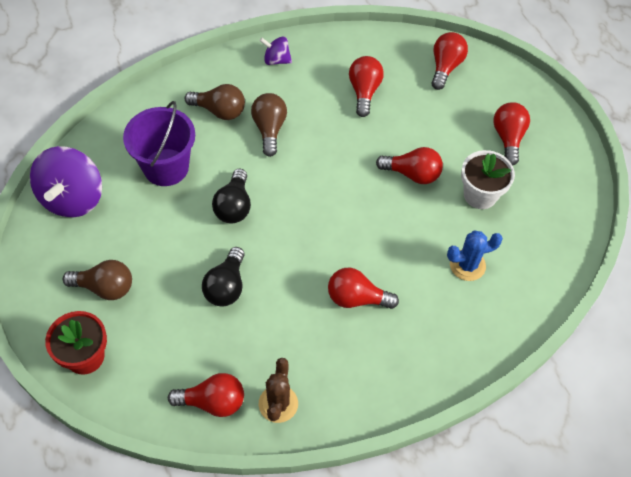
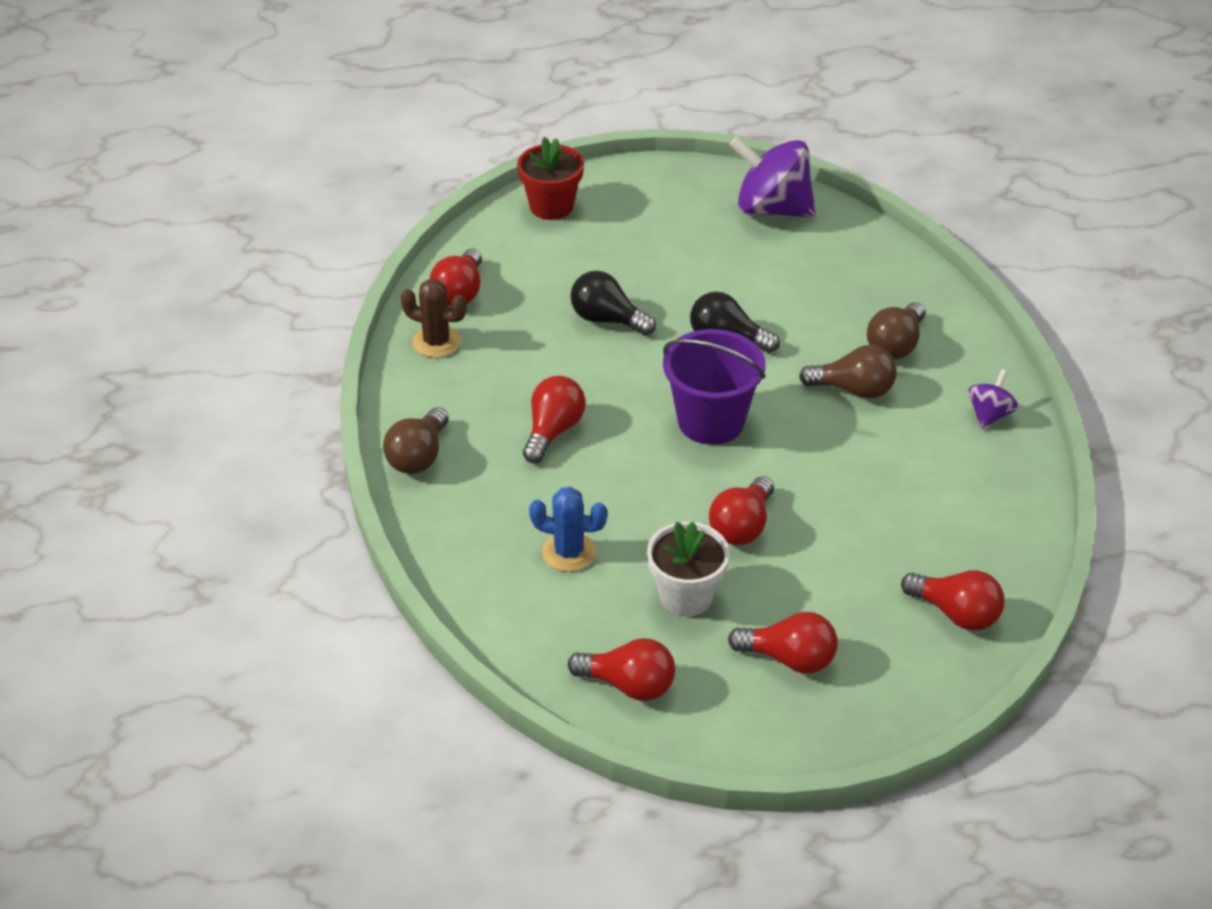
camera: 105 degrees right, 15 degrees down
brown light bulb [63,260,132,300] -> brown light bulb moved to [383,407,449,474]
purple bucket [123,101,195,186] -> purple bucket moved to [663,329,765,445]
red light bulb [349,56,384,117] -> red light bulb moved to [568,638,675,701]
blue cactus [447,231,503,281] -> blue cactus turned 75 degrees counterclockwise [529,487,607,572]

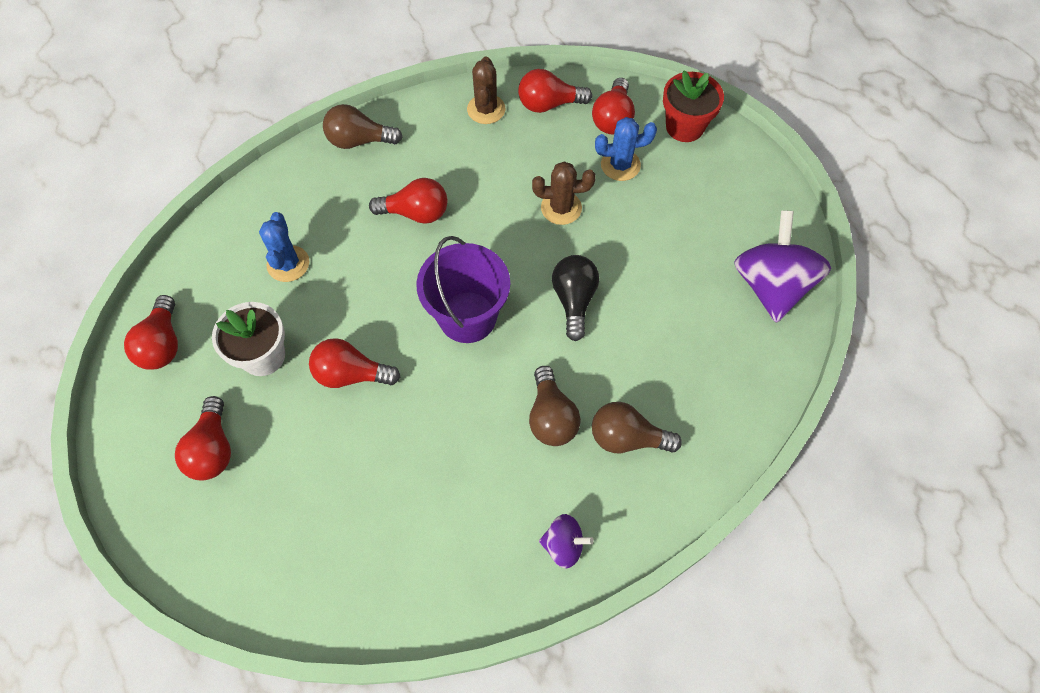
camera: 70 degrees right, 20 degrees up
black light bulb [570,271,656,335] -> brown cactus [532,162,596,225]
red light bulb [901,570,1005,631] -> red light bulb moved to [592,78,635,134]
none -> blue cactus [595,117,657,181]

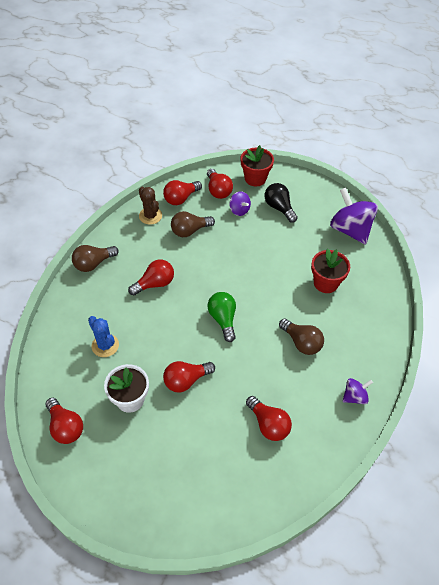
camera: 35 degrees left, 10 degrees down
red light bulb [175,396,231,480] -> red light bulb moved to [246,396,292,441]
purple bucket [416,236,510,343] -> green light bulb [207,292,236,342]
brown cactus [532,162,596,225] -> none
black light bulb [552,255,599,341] -> black light bulb moved to [265,183,298,223]
brown light bulb [592,402,682,453] -> brown light bulb moved to [171,211,215,237]
blue cactus [595,117,657,181] -> purple spinning top [229,191,251,216]
none -> red flower pot [311,249,350,293]

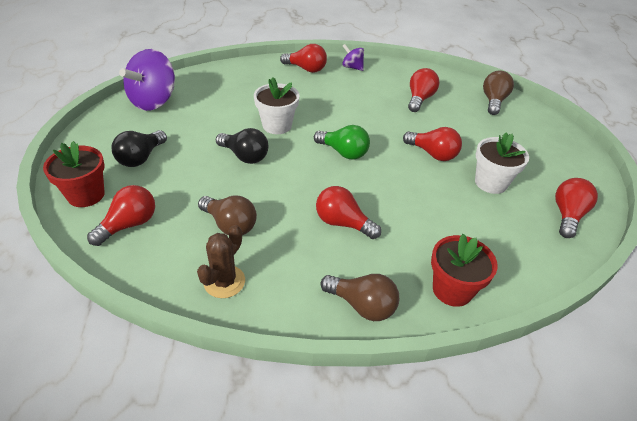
camera: 120 degrees left, 10 degrees down
blue cactus [88,316,119,357] -> none
red light bulb [163,180,202,205] -> red light bulb moved to [280,44,327,73]
green light bulb [207,292,236,342] -> green light bulb turned 105 degrees counterclockwise [314,125,370,160]
purple spinning top [229,191,251,216] -> none
brown light bulb [279,318,324,355] -> brown light bulb moved to [483,70,514,115]
red flower pot [311,249,350,293] -> red flower pot moved to [431,234,498,307]
none -> black light bulb [216,128,268,164]
none -> white flower pot [254,77,300,134]

